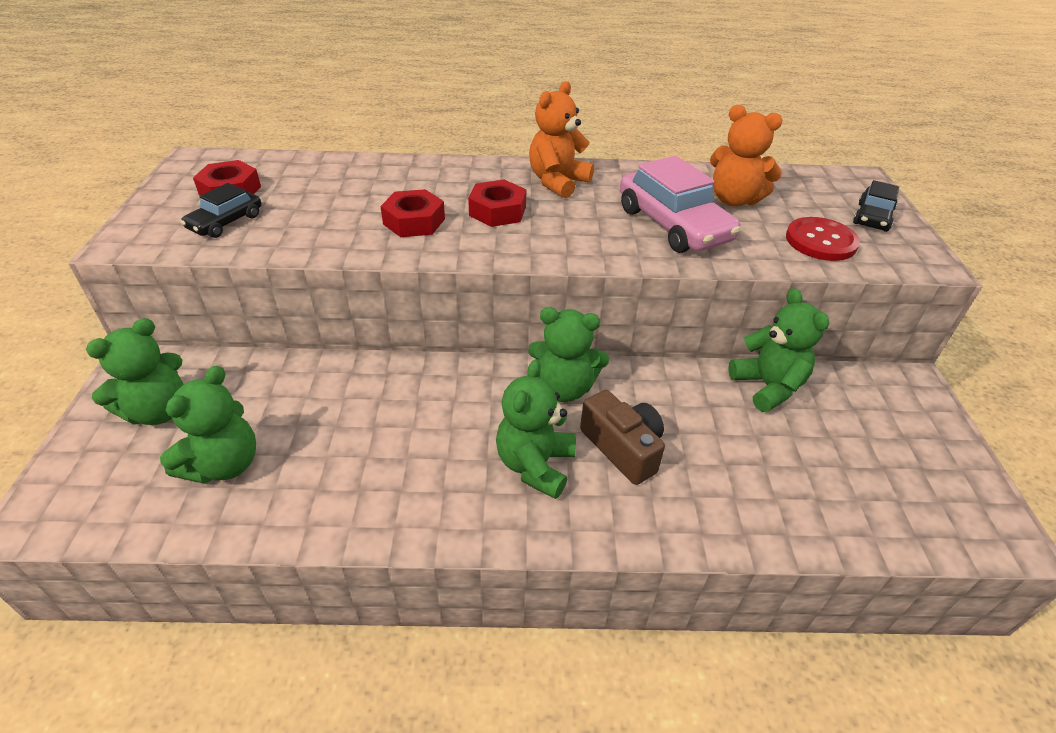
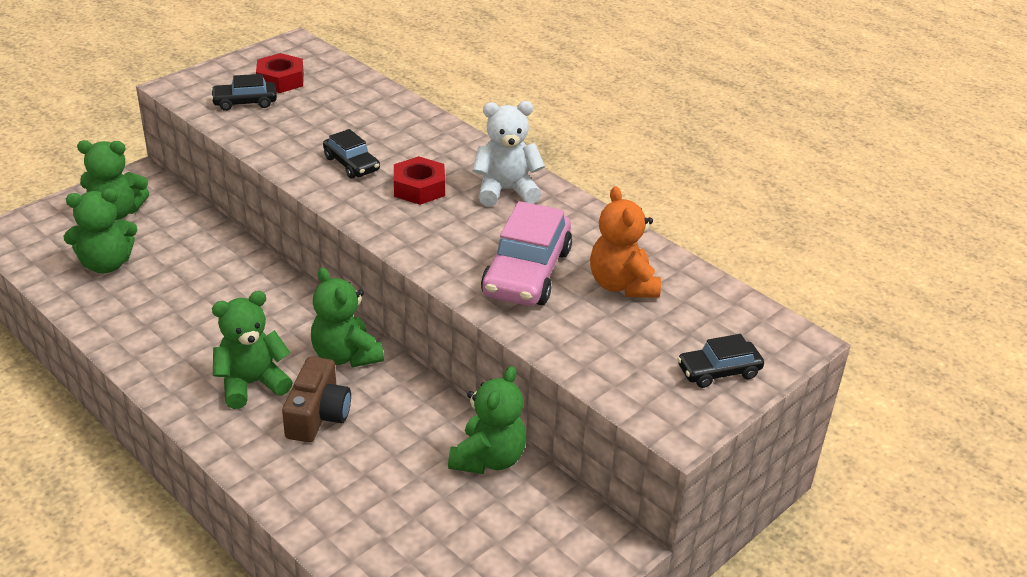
camera: 45 degrees right, 5 degrees down
red nut [380,189,445,237] -> black car [323,129,380,179]
orange teddy bear [529,81,594,198] -> white teddy bear [472,101,545,206]
red button [786,217,860,261] -> none

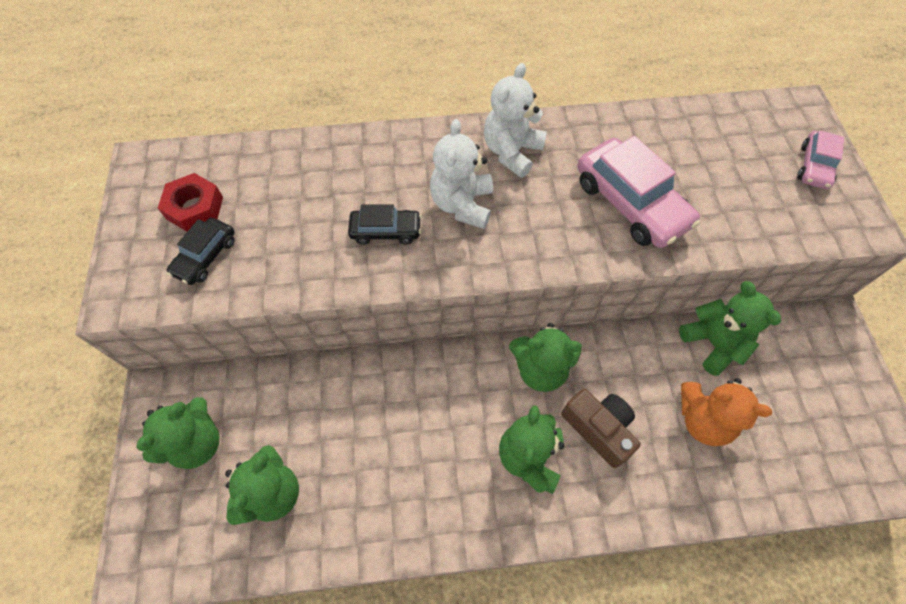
camera: 50 degrees left, 25 degrees up
red nut [394,156,445,205] -> white teddy bear [430,119,493,229]
orange teddy bear [590,186,661,298] -> orange teddy bear moved to [681,378,773,446]
black car [677,334,764,388] -> pink car [797,131,844,189]

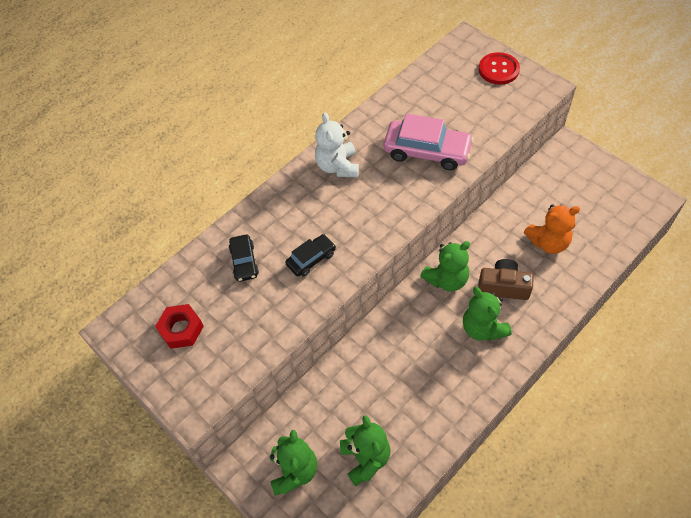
camera: 35 degrees left, 5 degrees down
black car [167,218,235,285] -> black car moved to [229,234,259,282]
white teddy bear [430,119,493,229] -> none
green teddy bear [679,281,781,376] -> none
pink car [797,131,844,189] -> red button [479,52,520,85]

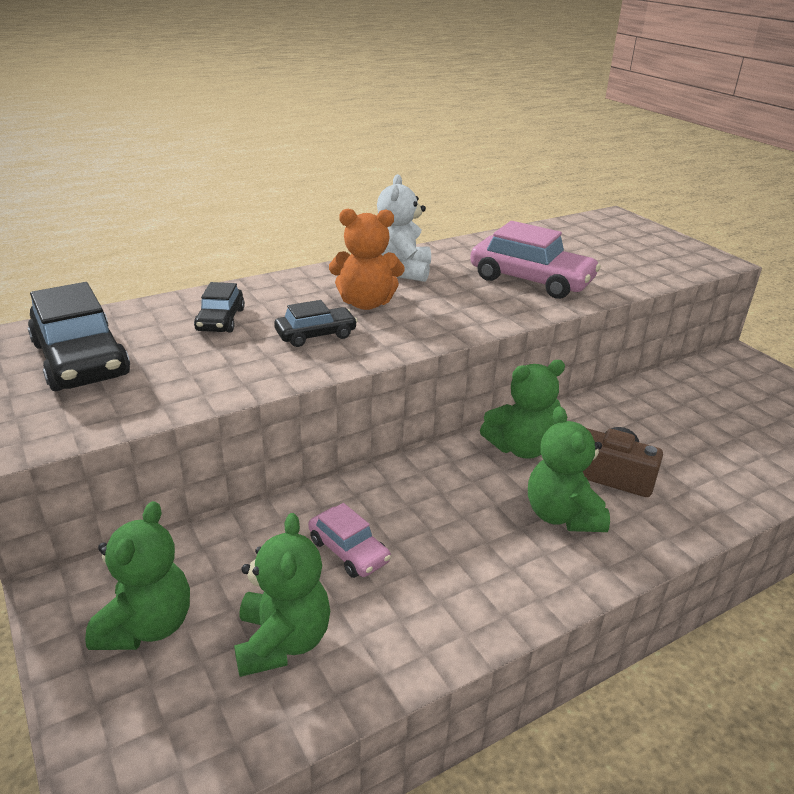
camera: 10 degrees right, 25 degrees down
red nut [155,304,204,349] -> black car [28,282,130,391]
red button [479,52,520,85] -> none
orange teddy bear [524,204,580,254] -> orange teddy bear moved to [329,209,404,310]
none -> pink car [308,503,391,578]

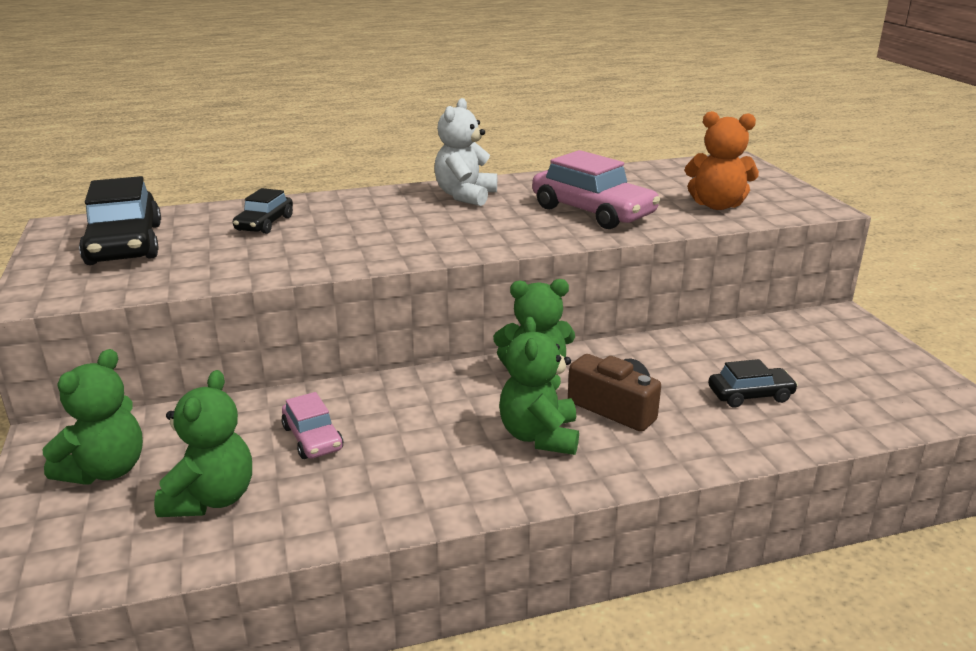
camera: 15 degrees right, 5 degrees down
black car [274,300,358,347] -> black car moved to [708,359,798,408]
orange teddy bear [329,209,404,310] -> orange teddy bear moved to [685,111,759,210]

